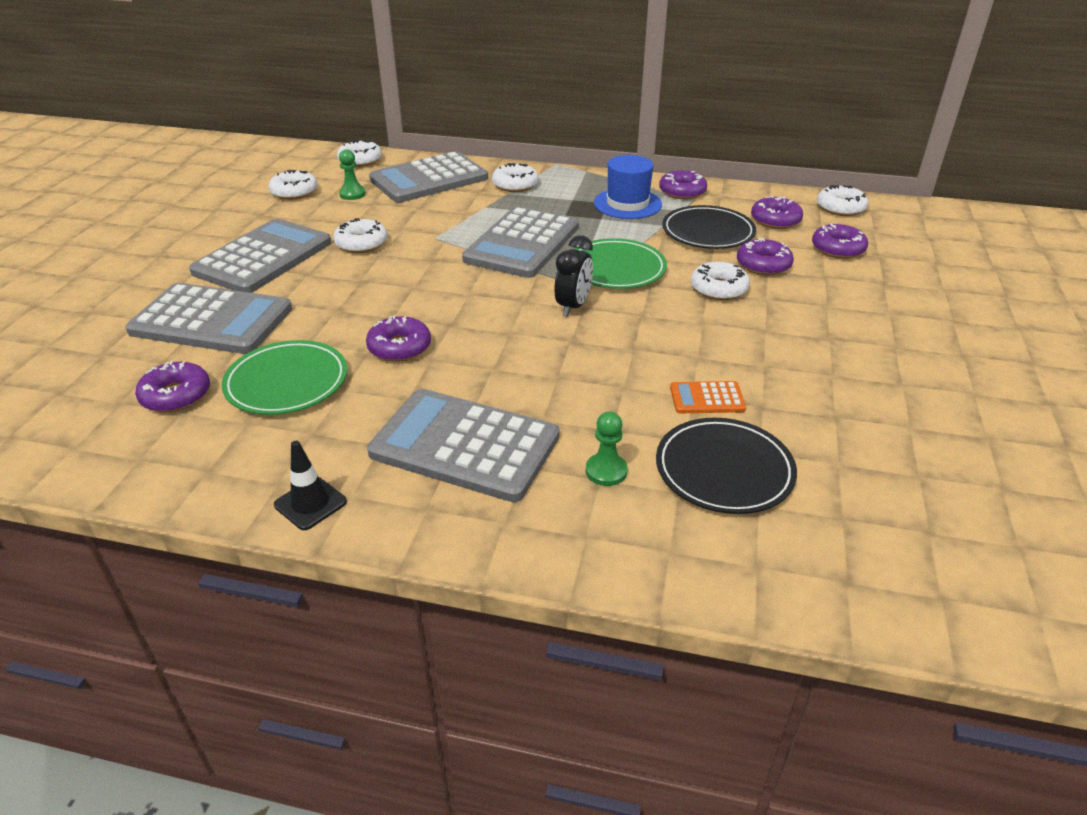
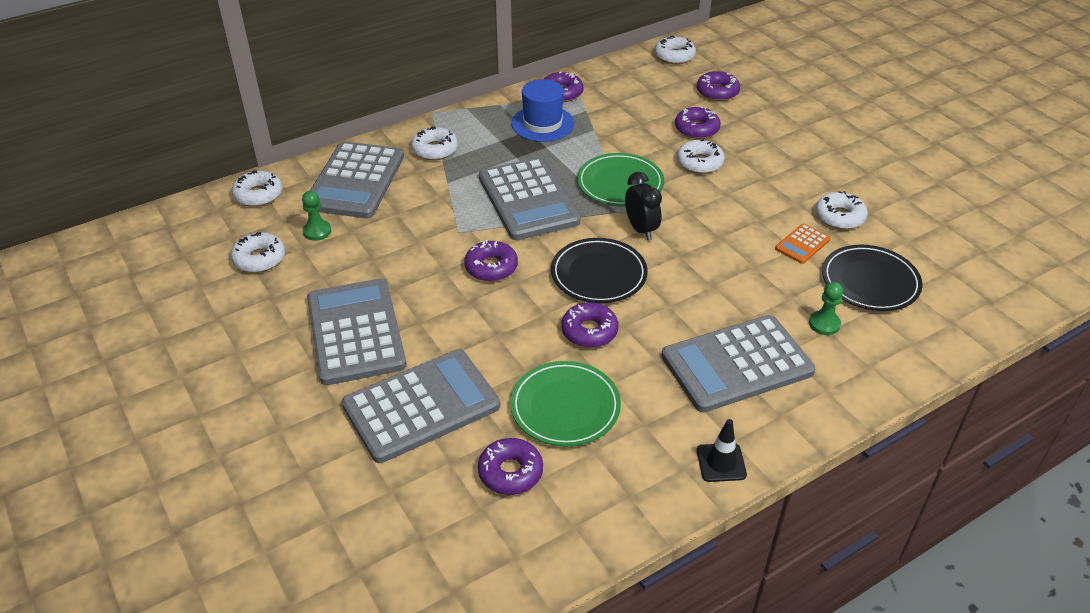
camera: 45 degrees left, 5 degrees up
white donut [333,218,387,253] -> white donut moved to [815,191,868,230]
black plate [662,205,756,249] -> black plate moved to [551,238,648,303]
purple donut [751,196,803,229] -> purple donut moved to [464,240,518,281]

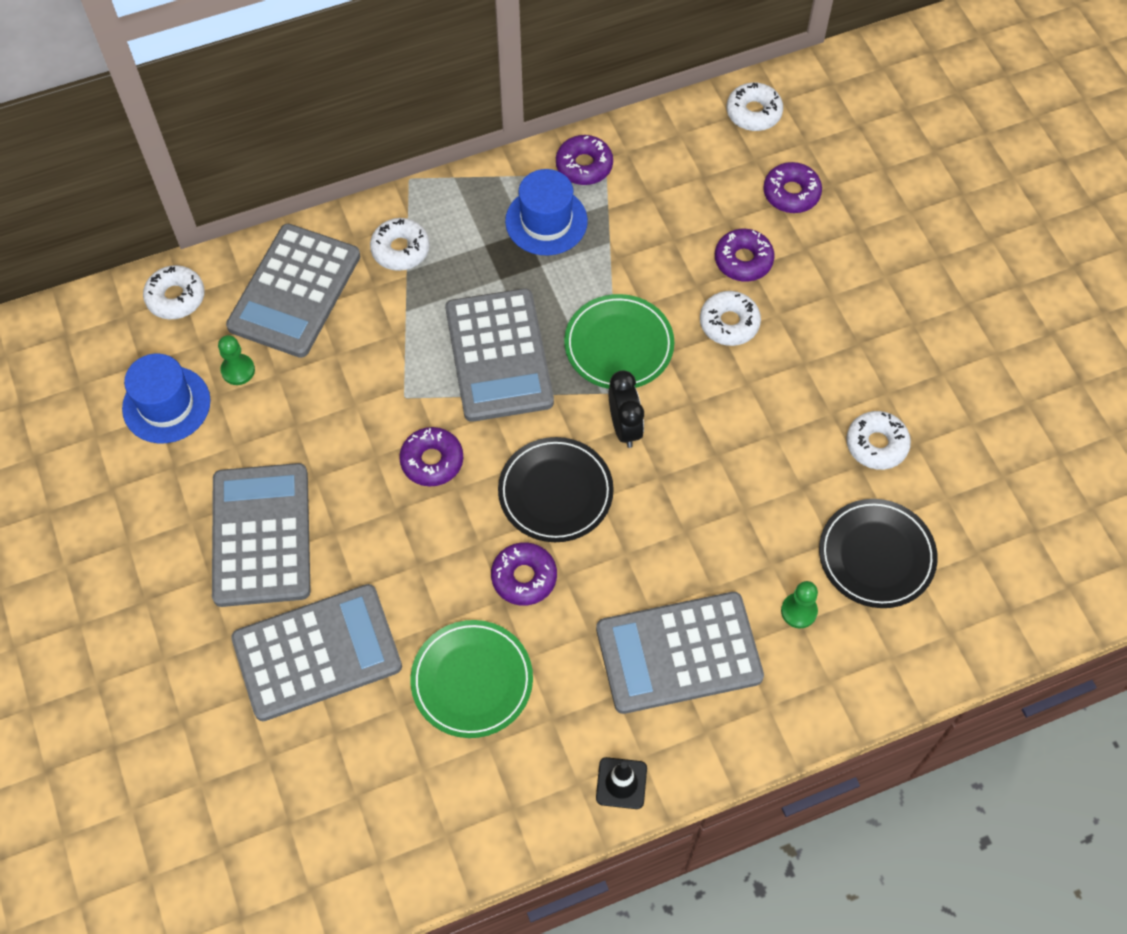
camera: 10 degrees right, 20 degrees up
white donut [231,232,285,273] -> blue hat [122,354,211,443]
purple donut [478,438,543,495] -> none
orange calculator [775,223,831,264] -> none

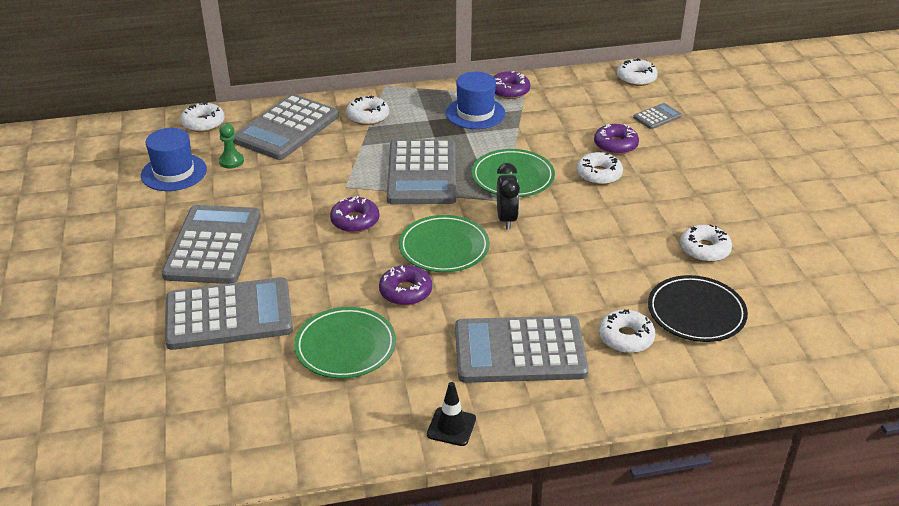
camera: 10 degrees right, 25 degrees down
black plate [498,437,614,542] -> green plate [399,215,490,272]
purple donut [763,162,822,213] -> grey calculator [633,103,682,129]
green pawn [781,581,818,629] -> white donut [599,309,655,353]

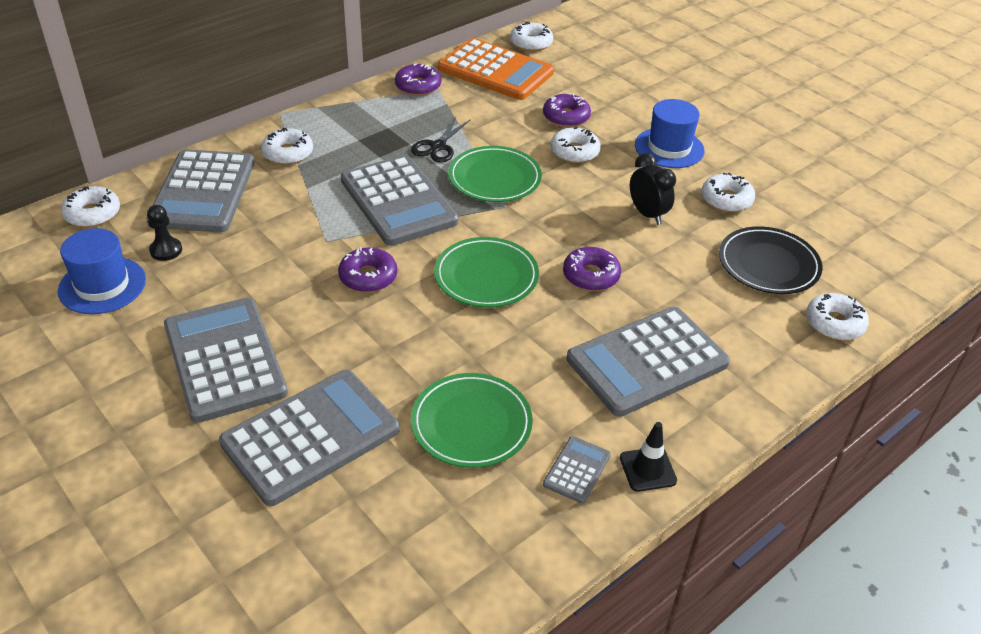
camera: 30 degrees left, 5 degrees up
green pawn [219,123,244,169] -> black pawn [147,205,182,261]
purple donut [379,265,432,306] -> purple donut moved to [563,247,621,291]
blue hat [446,72,505,129] -> blue hat moved to [635,99,705,168]
black clock [497,163,520,229] -> black clock moved to [630,153,676,225]
white donut [599,309,655,353] -> white donut moved to [806,293,869,340]
grey calculator [633,103,682,129] -> grey calculator moved to [543,436,611,503]
none -> black scissors [411,117,471,163]
none -> orange calculator [438,38,554,100]

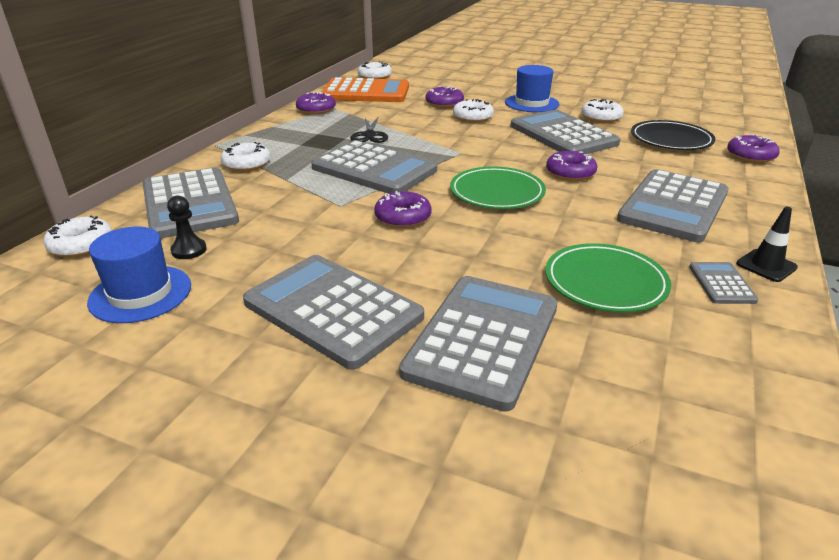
camera: 25 degrees left, 10 degrees down
green plate [448,146,542,202] -> none
black clock [630,153,676,225] -> grey calculator [511,110,620,154]
white donut [806,293,869,340] -> purple donut [727,134,780,163]

